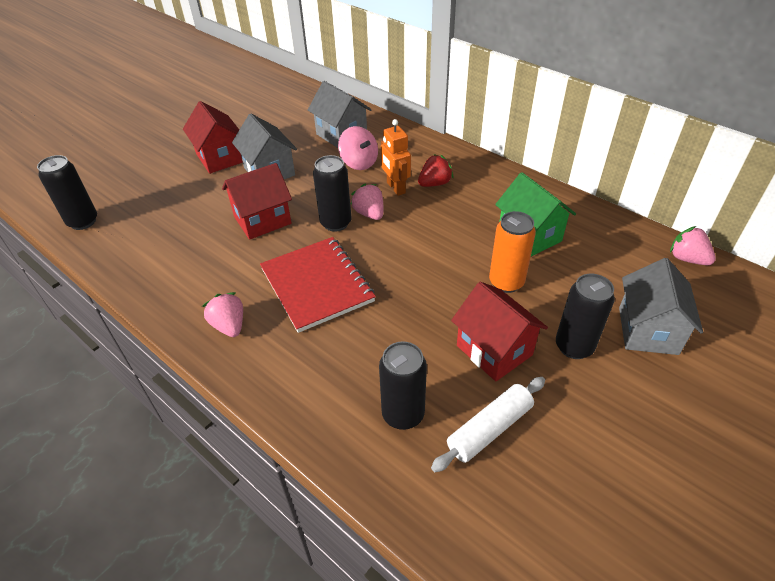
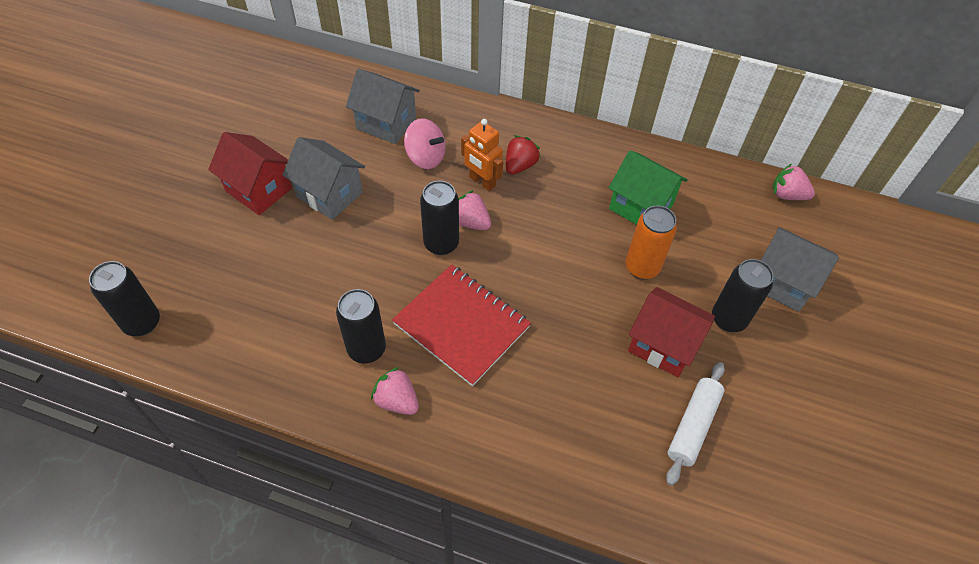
camera: 25 degrees left, 10 degrees up
red house [222,163,292,240] -> none
black can [379,341,427,430] -> black can moved to [336,289,386,363]
grey house [619,258,703,355] -> grey house turned 45 degrees counterclockwise [761,227,839,312]

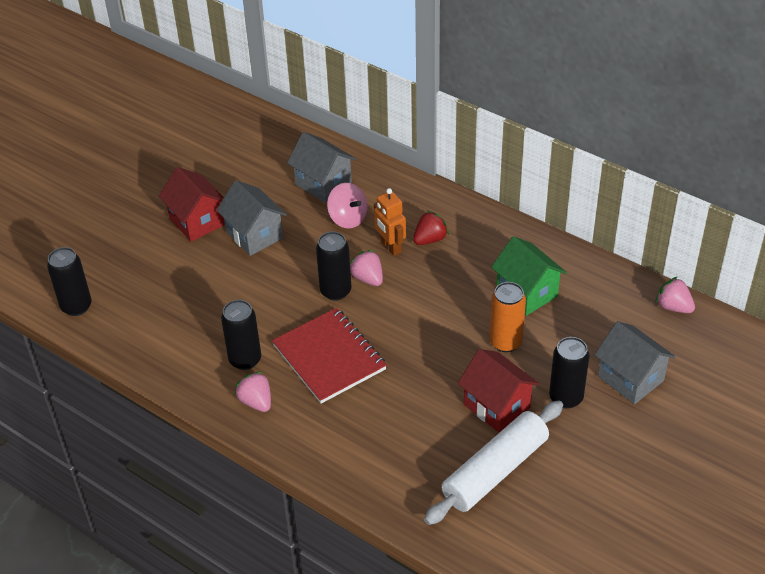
camera: 20 degrees right, 10 degrees down
white rolling pin [666,362,725,486] -> white rolling pin [424,400,563,525], size x1.55

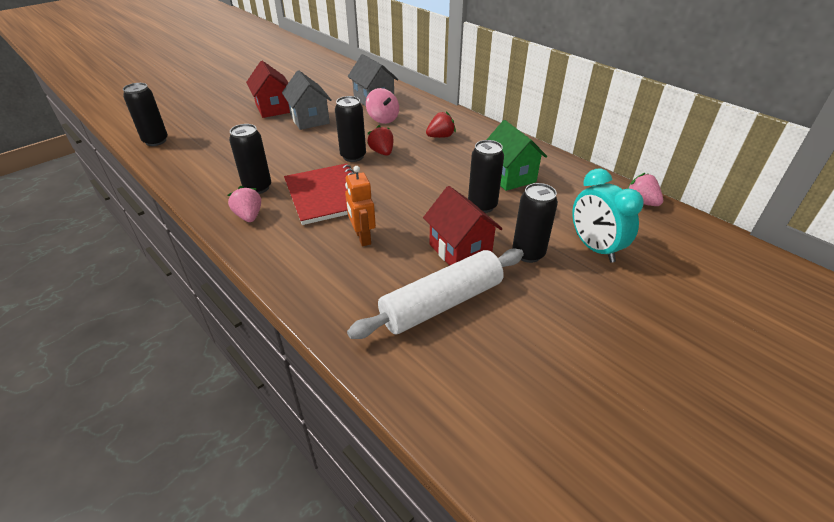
camera: 10 degrees right, 5 degrees down
pink strawberry [350,250,383,286] -> red strawberry [367,125,393,156]
orange robot [374,188,406,256] -> orange robot moved to [345,166,376,246]
orange can [489,282,526,352] -> black can [468,140,504,213]
grey house [595,321,675,404] -> turquoise clock [572,168,643,263]

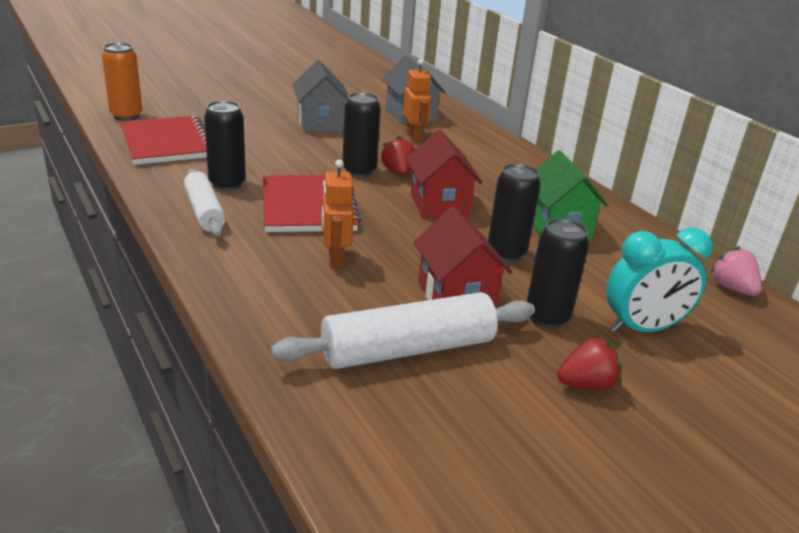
camera: 10 degrees right, 10 degrees down
black can [123,83,168,146] -> orange can [102,43,142,121]
pink strawberry [228,186,261,222] -> white rolling pin [184,169,226,237]
red house [246,61,290,118] -> red house moved to [407,130,482,218]
pink spinning top [366,88,399,124] -> orange robot [403,59,431,142]
red strawberry [426,111,456,138] -> red strawberry moved to [557,336,622,391]
turquoise clock [572,168,643,263] -> turquoise clock turned 90 degrees counterclockwise [606,227,713,333]
none -> red notebook [120,116,207,165]

